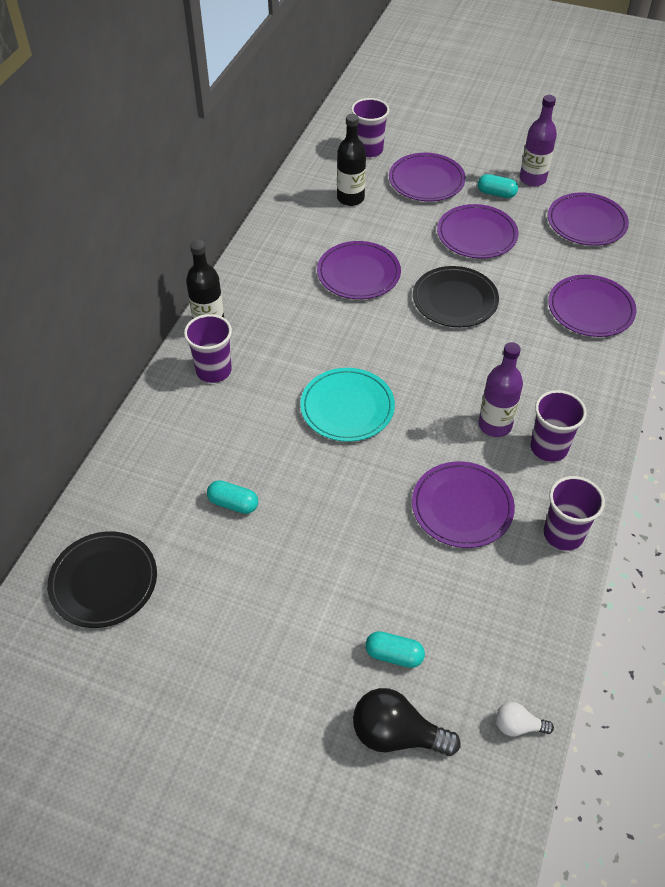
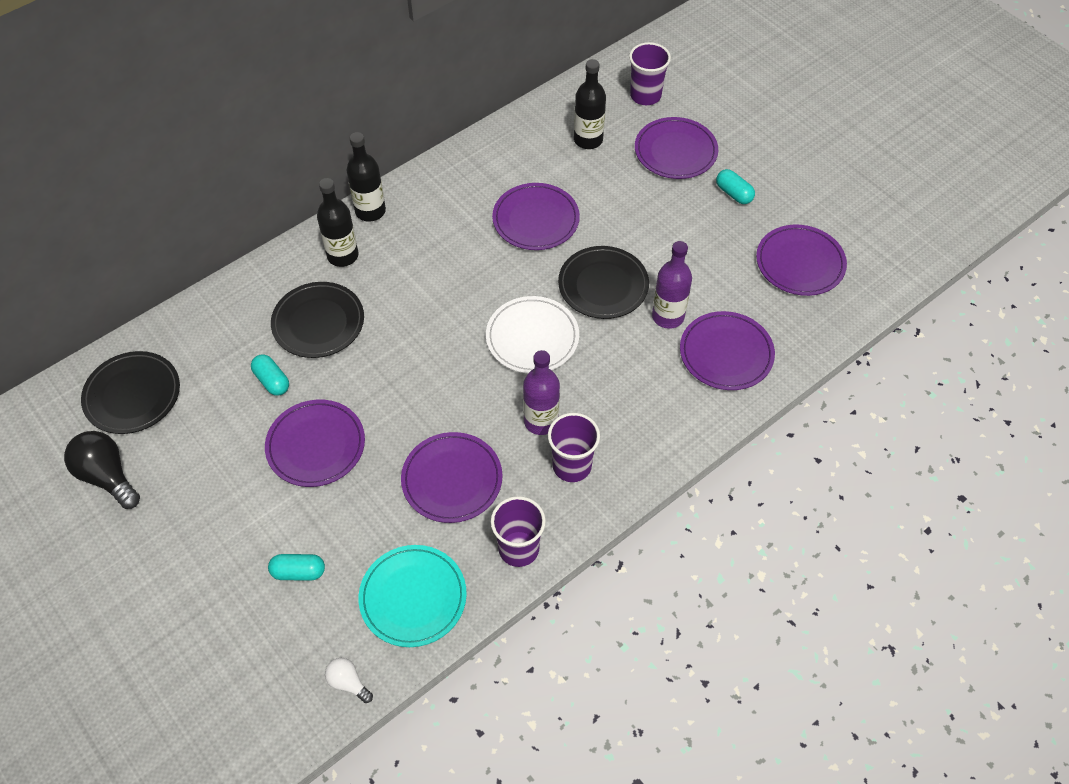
camera: 30 degrees right, 5 degrees up
purple cup [184,314,232,383] -> black bottle [317,178,359,267]
turquoise plate [300,368,395,442] -> turquoise plate moved to [359,545,467,647]
black light bulb [353,688,461,756] -> black light bulb moved to [64,431,140,509]
turquoise capsule [365,631,425,668] -> turquoise capsule turned 45 degrees counterclockwise [268,554,325,581]
purple plate [437,204,518,259] -> purple plate moved to [265,400,365,487]
purple bottle [520,95,557,187] -> purple bottle moved to [652,241,692,329]
none -> black plate [271,282,364,358]
none -> white plate [486,296,579,373]

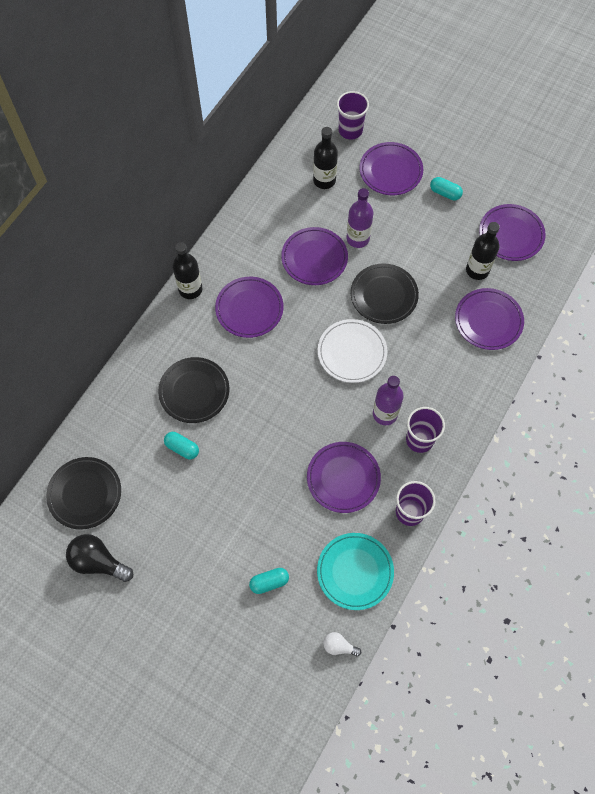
camera: 20 degrees left, 10 degrees up
purple plate [265,400,365,487] -> purple plate moved to [215,277,284,338]
black bottle [317,178,359,267] -> black bottle moved to [466,222,500,280]
purple bottle [652,241,692,329] -> purple bottle moved to [347,188,373,248]

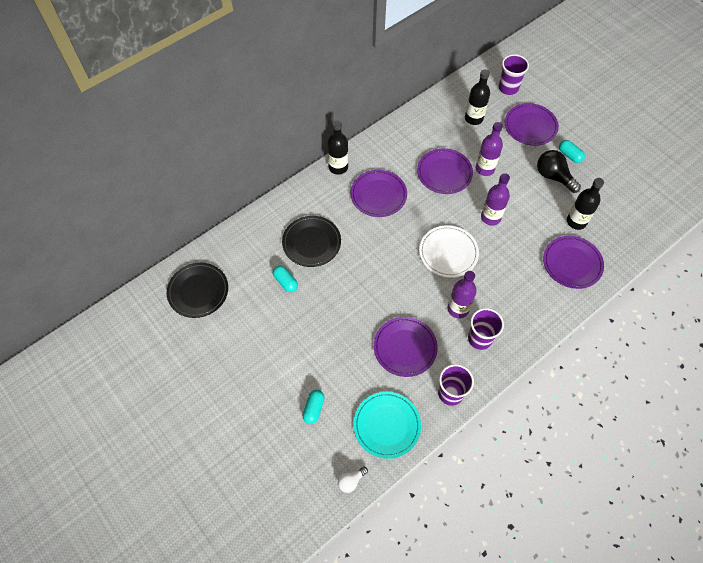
camera: 20 degrees right, 5 degrees down
black light bulb [66,534,133,582] -> black light bulb moved to [537,150,581,193]
turquoise capsule [249,568,289,594] -> turquoise capsule turned 75 degrees counterclockwise [303,390,325,424]
white light bulb [324,632,361,657] -> white light bulb turned 75 degrees counterclockwise [338,467,368,493]
black plate [351,263,419,324] -> purple bottle [481,173,510,226]
purple plate [479,204,546,261] -> none

